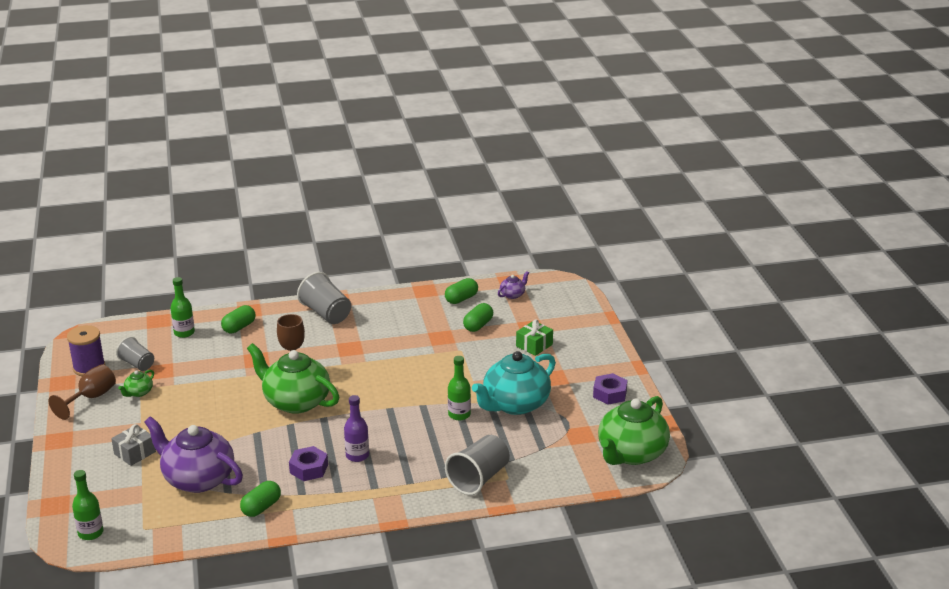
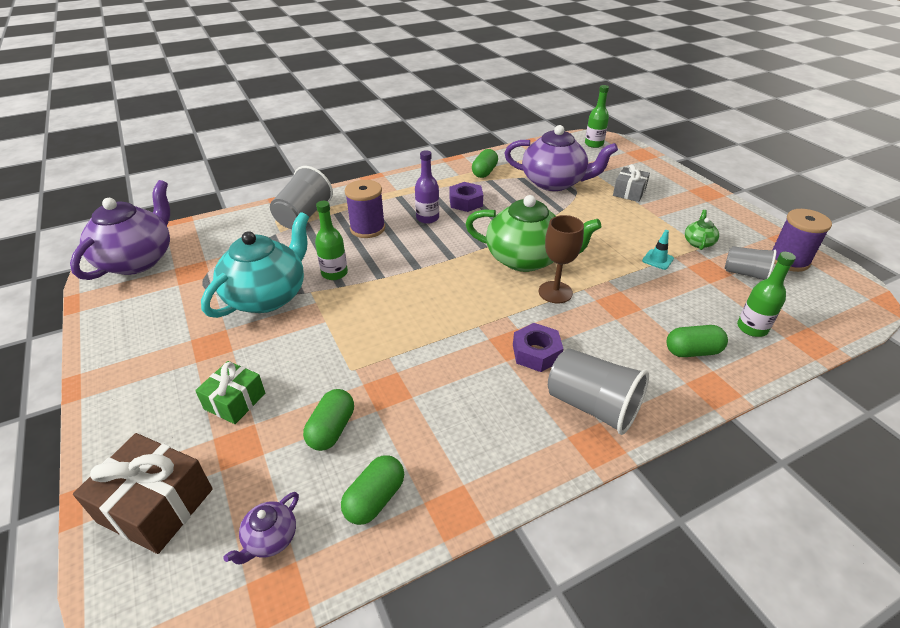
camera: 165 degrees right, 10 degrees up
brown goblet [49,364,116,420] -> none
green capsule [221,305,255,333] -> green capsule turned 60 degrees clockwise [667,325,728,357]
purple nut [593,373,628,405] -> purple nut moved to [513,323,563,372]
green teapot [598,396,670,465] -> purple teapot [70,180,170,280]
none -> brown gift [73,433,213,554]
none -> purple spool [345,180,385,238]
none -> turquoise traffic cone [642,230,674,270]

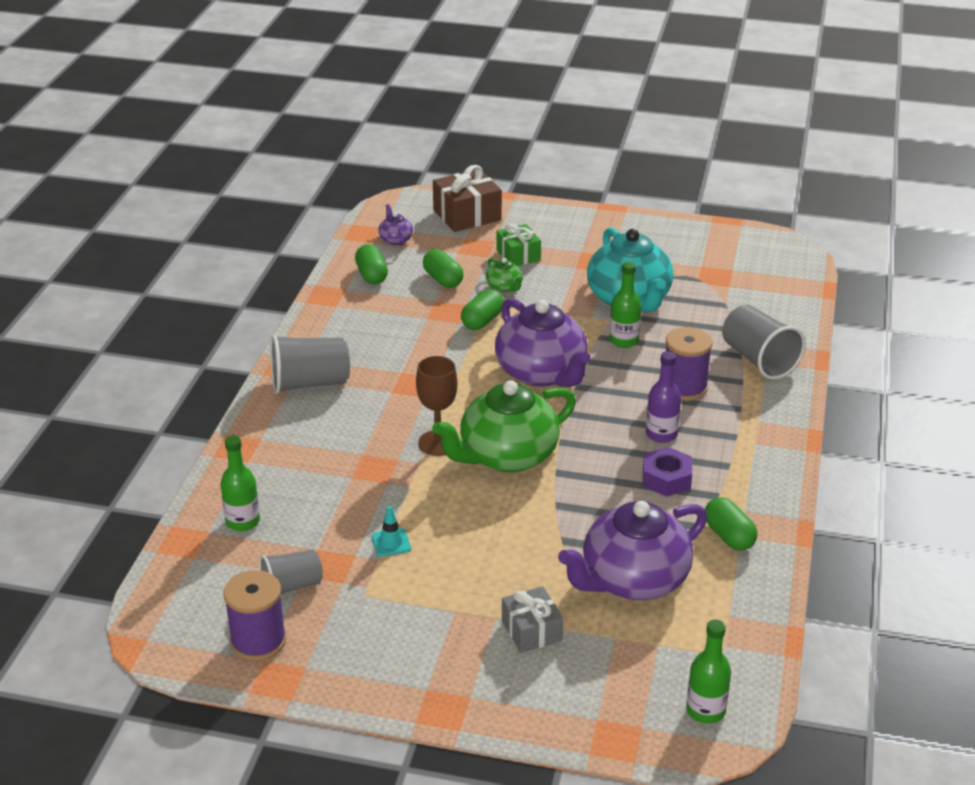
camera: 130 degrees right, 5 degrees down
purple teapot [70,180,170,280] -> purple teapot moved to [495,298,591,387]
purple nut [513,323,563,372] -> none
green capsule [667,325,728,357] -> green capsule moved to [461,289,504,330]
green teapot [685,210,719,250] -> green teapot moved to [486,258,523,292]

